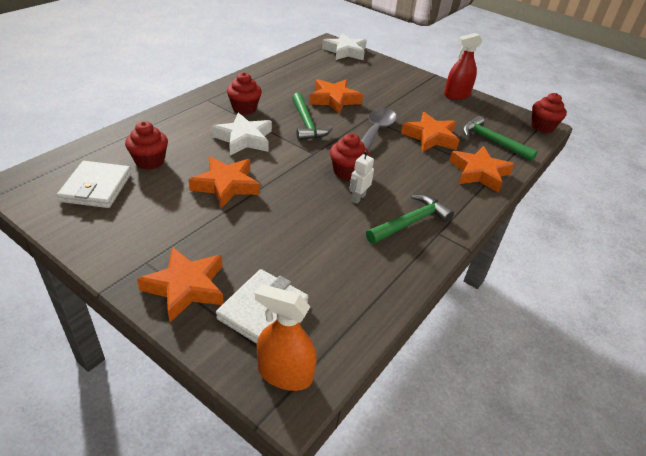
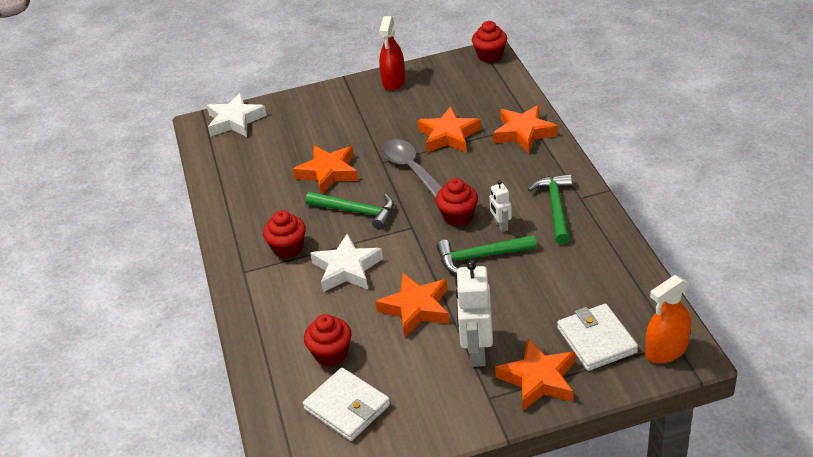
camera: 45 degrees left, 0 degrees up
green hammer [463,116,538,162] -> green hammer moved to [436,235,537,274]
none -> white robot [455,260,493,367]

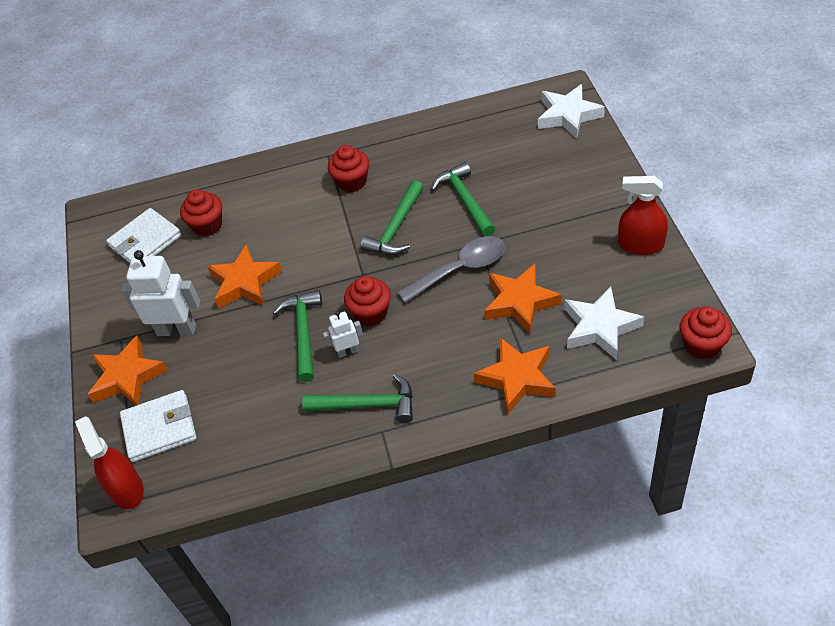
camera: 95 degrees right, 10 degrees up
orange star [293,145,359,194] -> green hammer [431,162,495,236]
white star [310,234,383,292] -> white star moved to [565,287,644,360]
orange spray bottle [645,275,691,364] -> red spray bottle [75,416,144,509]

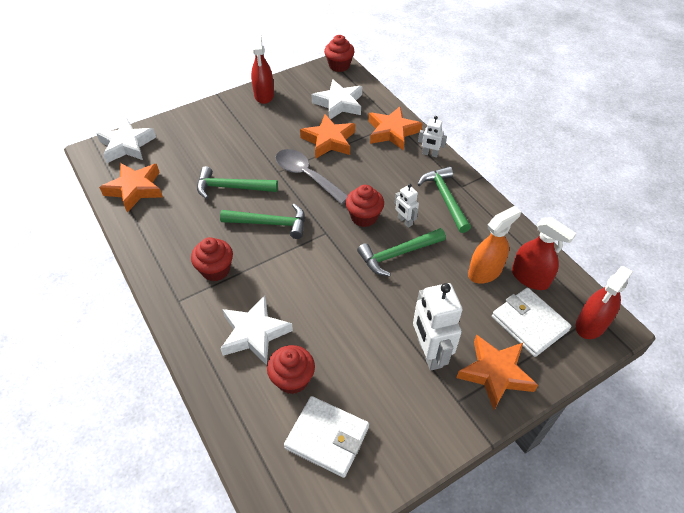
camera: 115 degrees left, 0 degrees up
orange star [207,244,282,309] -> orange star moved to [99,163,163,213]
green hammer [431,162,495,236] -> green hammer turned 45 degrees clockwise [197,166,278,199]
none -> white star [220,295,293,365]
none -> white robot [418,116,447,158]
none -> orange spray bottle [468,206,521,284]
none -> red spray bottle [512,217,576,290]

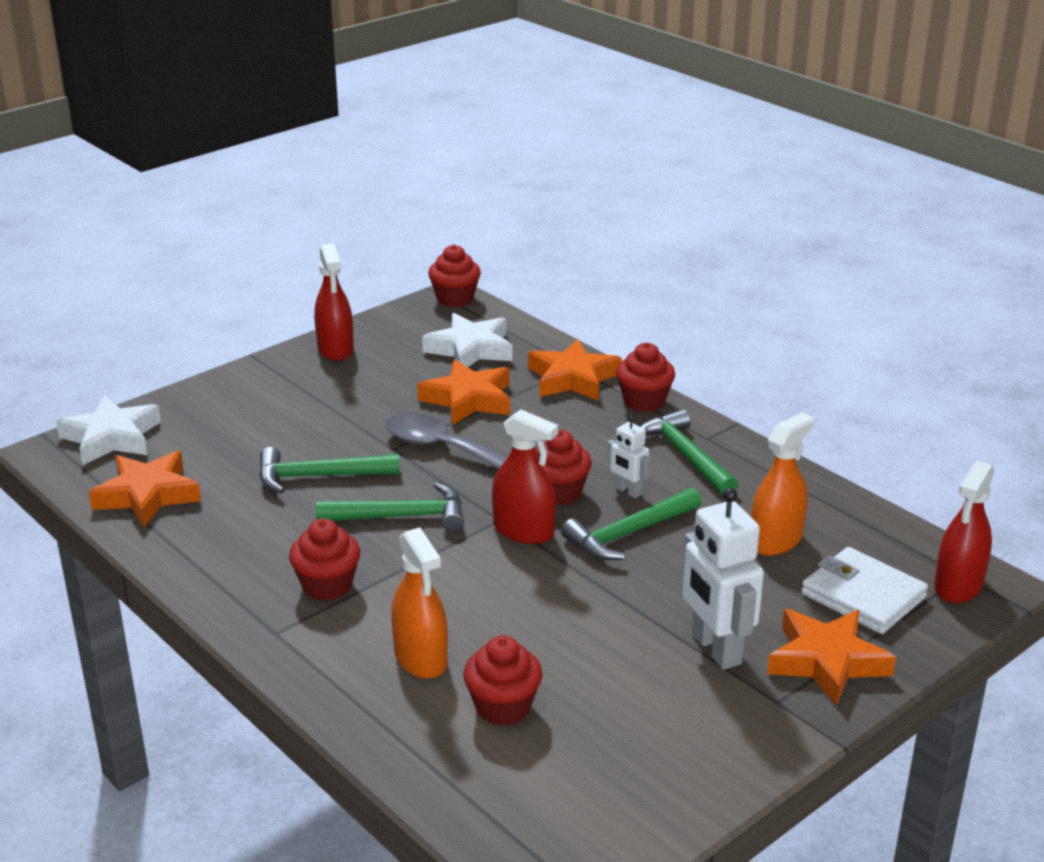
camera: 10 degrees left, 20 degrees down
white star [220,295,293,365] -> orange spray bottle [391,527,448,679]
white wallet [284,396,369,478] -> none
white robot [418,116,447,158] -> red cupcake [616,343,675,412]
red spray bottle [512,217,576,290] -> red spray bottle moved to [492,409,558,544]

